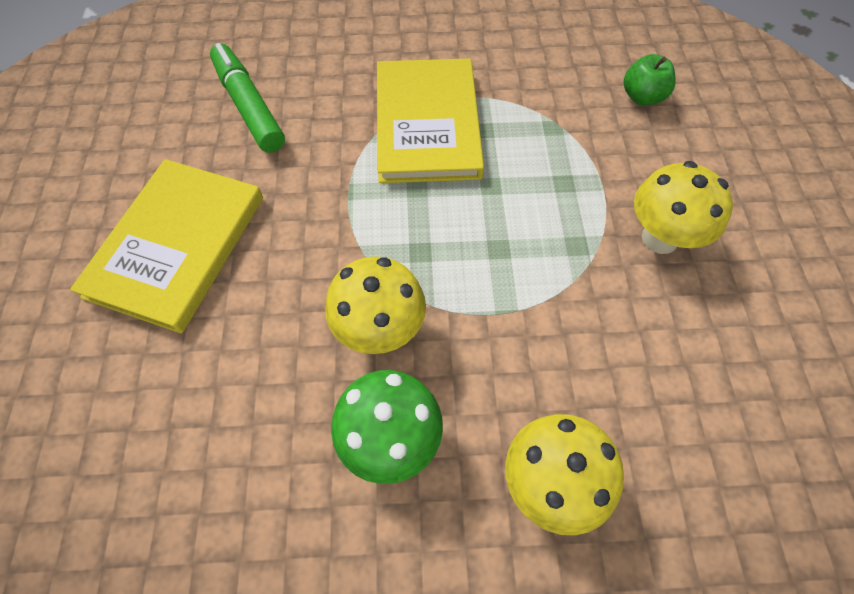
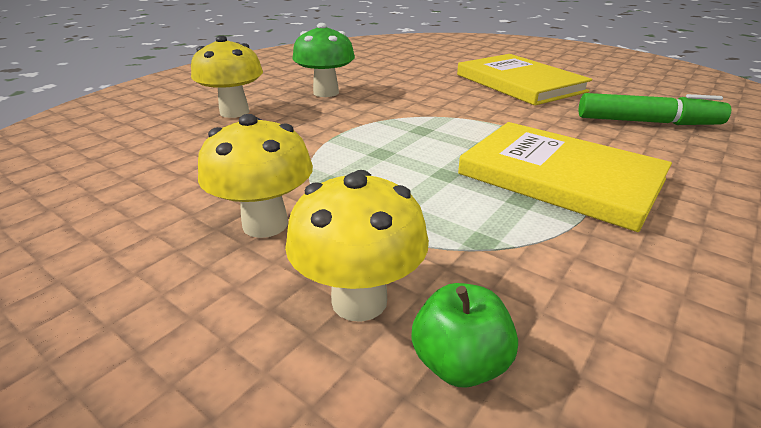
camera: 130 degrees right, 30 degrees down
yellow mushroom [325,256,426,354] -> yellow mushroom moved to [285,170,429,322]

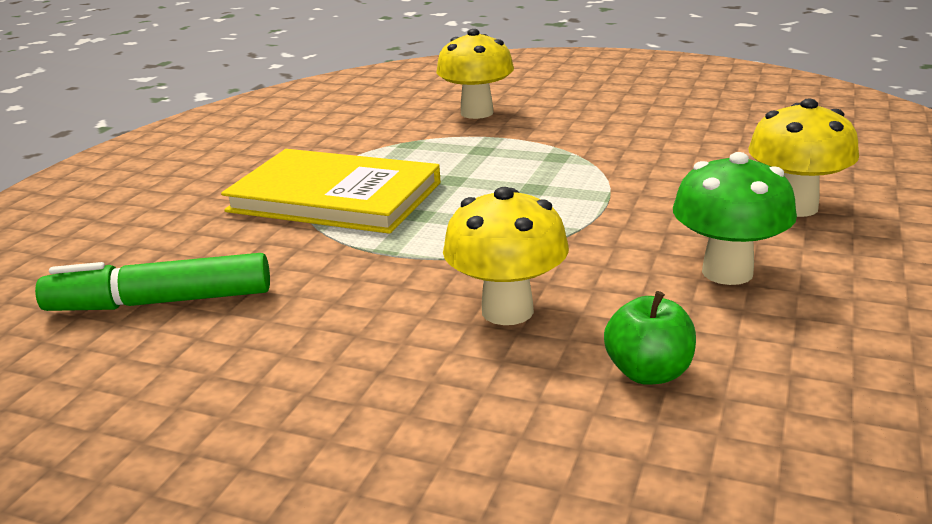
camera: 165 degrees right, 5 degrees down
yellow mushroom [198,114,313,238] -> yellow mushroom moved to [443,187,569,325]
green apple [412,283,518,388] -> green apple moved to [604,291,696,385]
yellow book [457,54,592,106] -> none

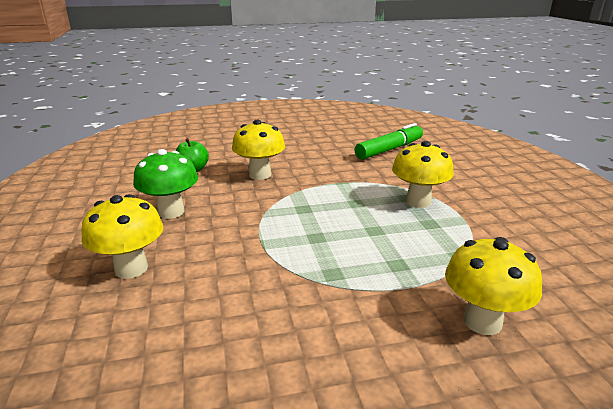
camera: 145 degrees right, 0 degrees up
yellow book [221,149,441,234] -> yellow mushroom [392,141,454,208]

